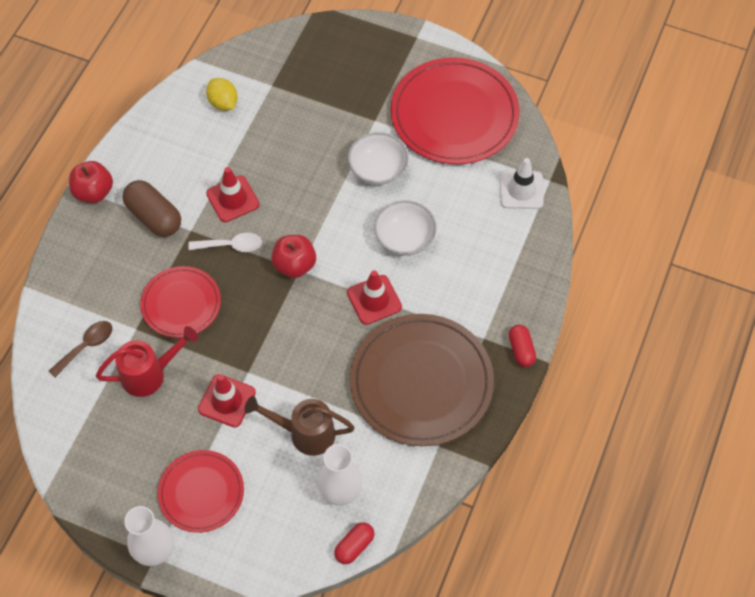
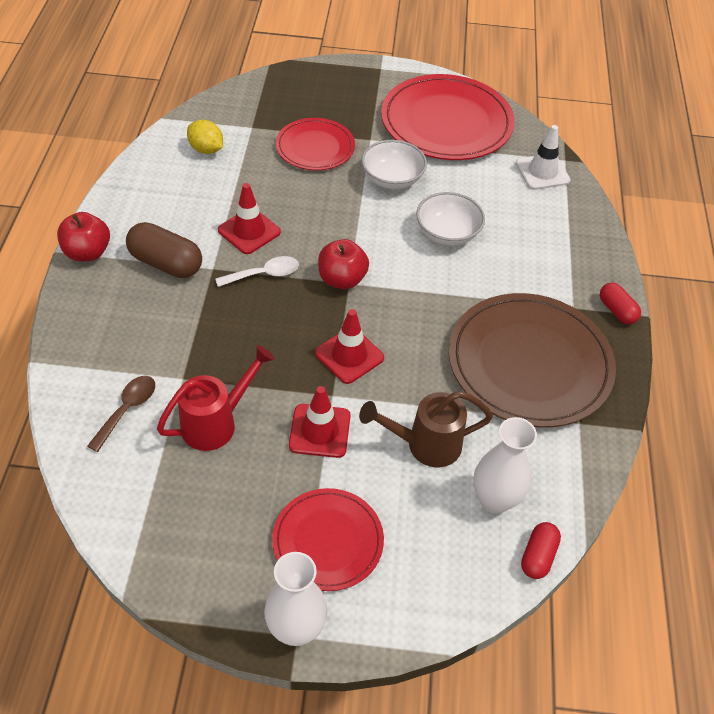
camera: 20 degrees left, 10 degrees down
red plate [140,266,221,338] -> red plate moved to [276,118,355,170]
red traffic cone [347,270,402,325] -> red traffic cone moved to [315,309,384,384]

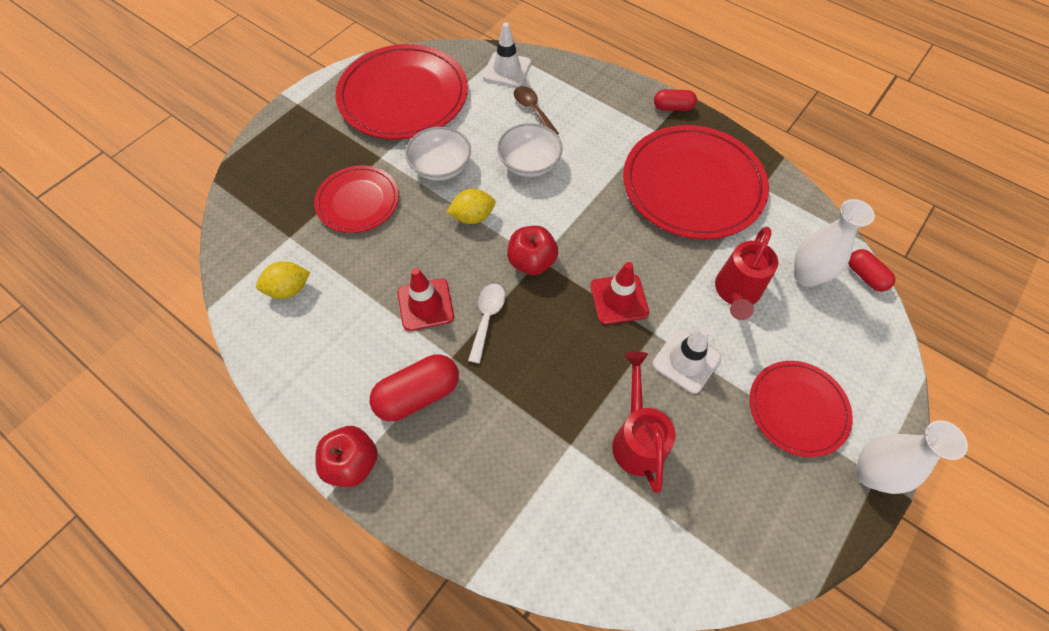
camera: 55 degrees left, 10 degrees up
brown spoon [87,376,155,452] -> brown spoon moved to [514,86,559,135]
brown capsule [126,222,202,278] -> red capsule [370,355,459,421]
red traffic cone [289,386,351,458] -> white traffic cone [653,328,721,394]
brown watering can [359,391,493,467] -> red watering can [715,227,778,320]
brown plate [449,293,616,428] -> red plate [623,125,769,239]
none -> yellow lemon [447,189,495,224]

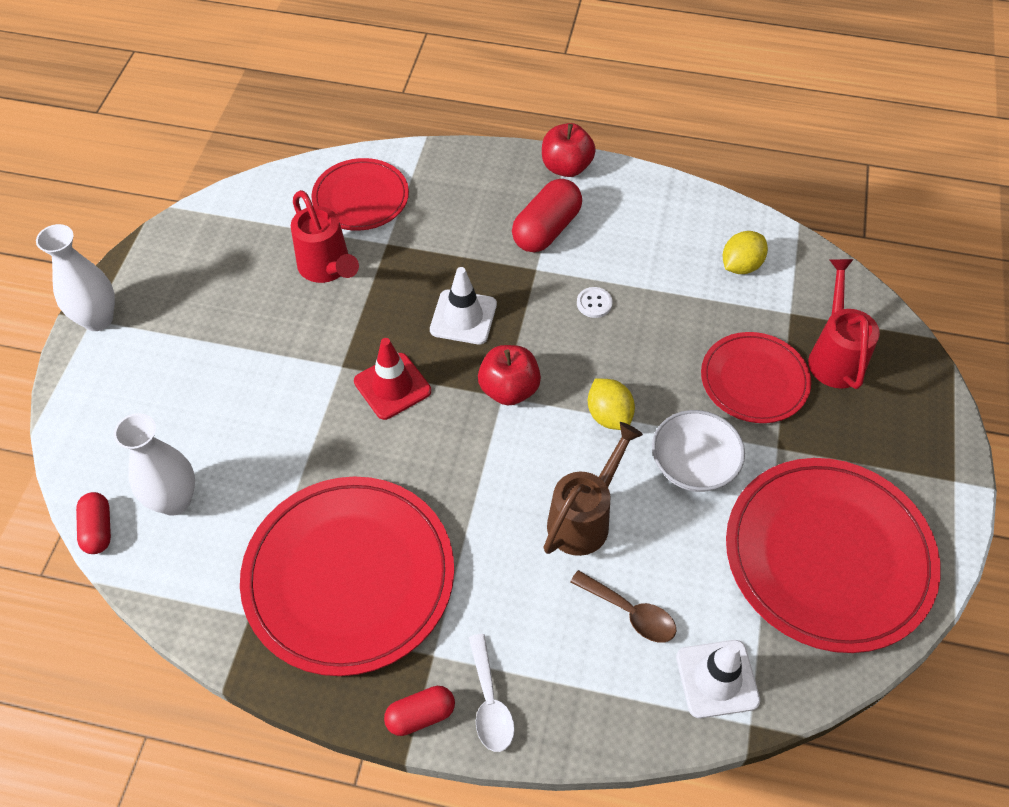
camera: 155 degrees right, 5 degrees down
red traffic cone [398,268,454,331] -> white button [577,287,613,318]
yellow lemon [447,189,495,224] -> yellow lemon turned 75 degrees counterclockwise [588,378,635,430]
white spoon [468,284,505,363] -> white spoon moved to [469,634,515,752]
white bowl [497,123,563,177] -> brown watering can [543,422,643,556]
white traffic cone [653,328,721,394] -> white traffic cone moved to [430,267,497,344]
red watering can [715,227,778,320] -> red watering can moved to [808,259,880,389]
red plate [749,361,853,457] -> red plate moved to [311,158,409,231]
red capsule [848,249,895,291] -> red capsule turned 45 degrees clockwise [76,492,111,554]

